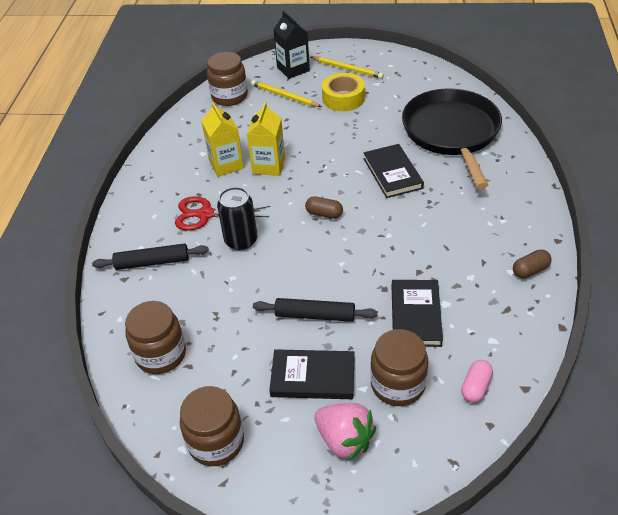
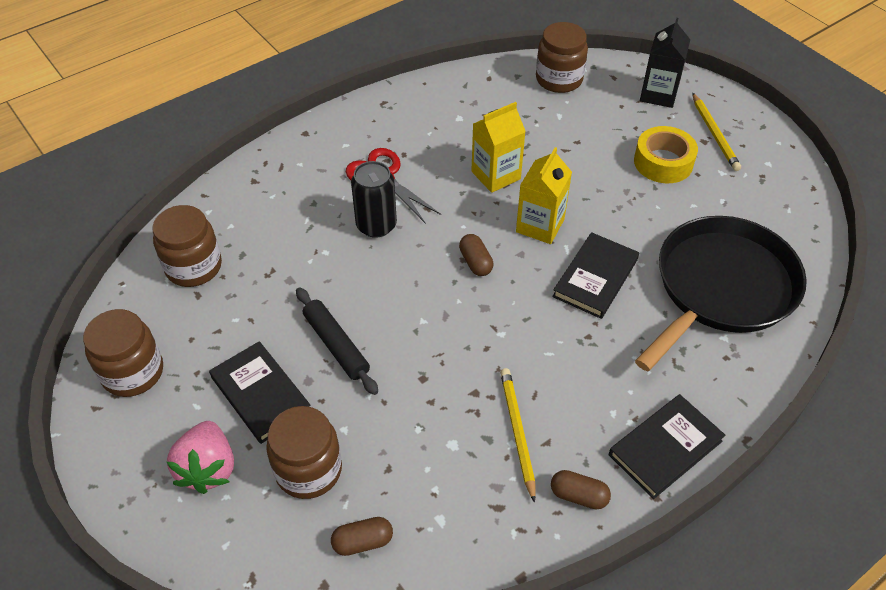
camera: 45 degrees right, 5 degrees up
black rolling pin [92,244,209,270] -> none
yellow carton [201,102,244,177] -> yellow carton moved to [516,147,572,244]
yellow pencil [251,80,322,107] -> yellow pencil moved to [500,368,536,503]
black book [392,280,443,347] -> black book moved to [609,394,726,499]
pink capsule [461,360,493,403] -> brown capsule [331,517,393,556]

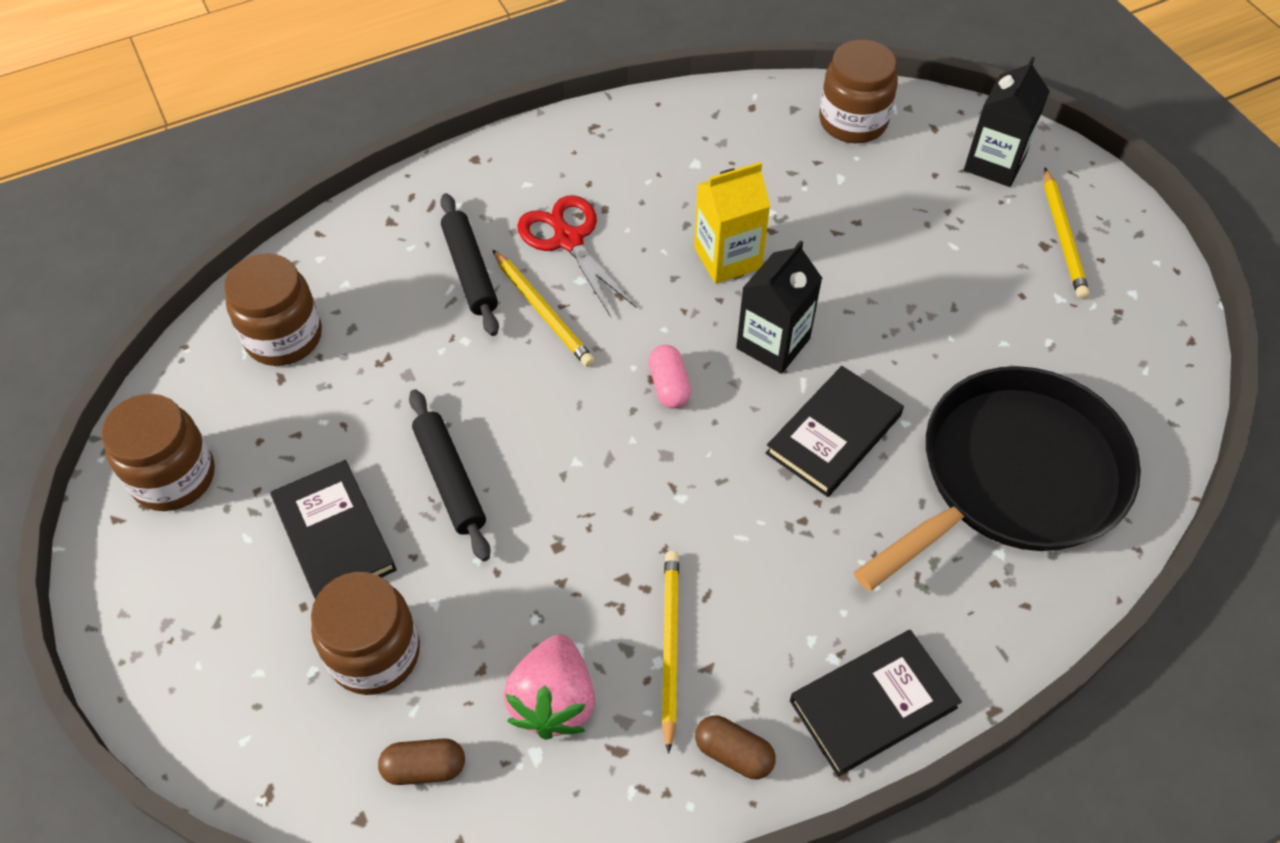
camera: 10 degrees right, 5 degrees up
pink strawberry [167,421,234,494] -> pink strawberry moved to [503,634,595,740]
black can [351,161,397,238] -> yellow pencil [492,249,595,367]
brown capsule [459,234,494,276] -> pink capsule [649,345,691,409]
yellow carton [516,147,572,244] -> black carton [736,241,822,374]
yellow tape [634,126,698,183] -> none
none -> black rolling pin [440,193,499,336]

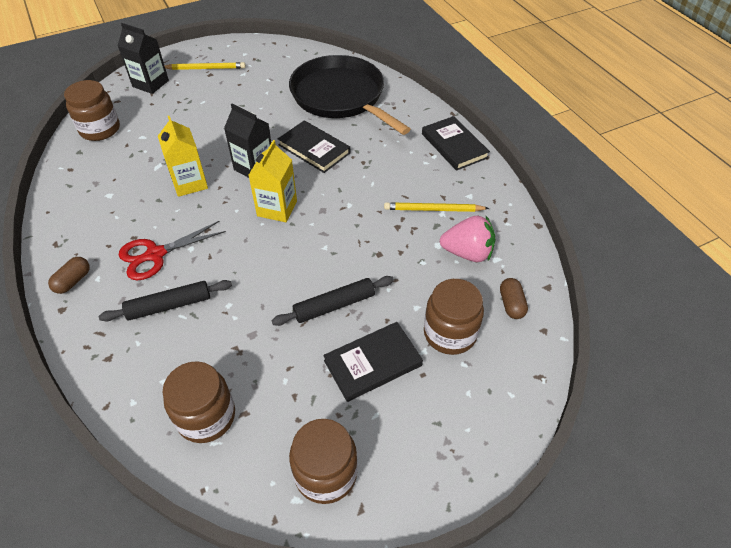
camera: 90 degrees left, 5 degrees down
yellow pencil [492,249,595,367] -> none
pink capsule [649,345,691,409] -> yellow carton [248,140,297,222]
brown capsule [695,715,776,779] -> brown capsule moved to [48,257,90,294]

